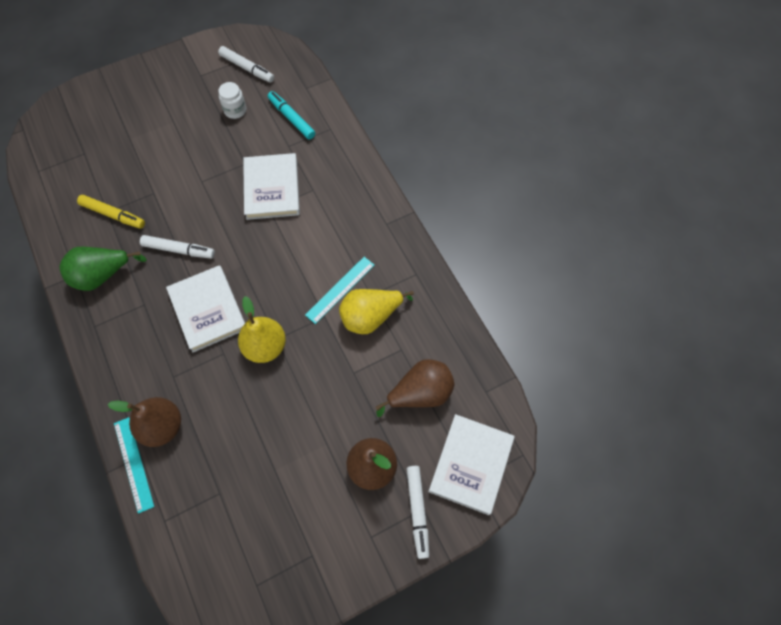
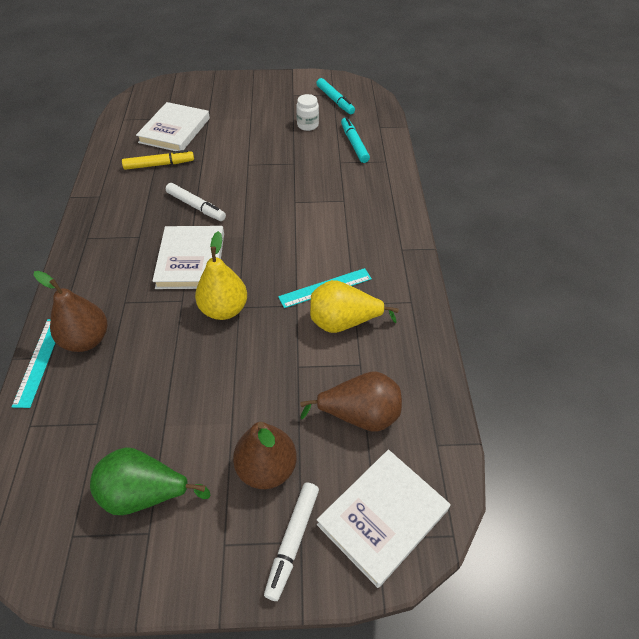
camera: 25 degrees right, 15 degrees down
green pear [59,247,147,291] -> green pear moved to [90,447,211,515]
yellow marker [77,195,145,229] -> yellow marker turned 60 degrees counterclockwise [122,150,194,170]
white marker [218,46,274,83] -> turquoise marker [316,78,355,114]
white book [243,153,300,220] -> white book moved to [136,102,210,151]

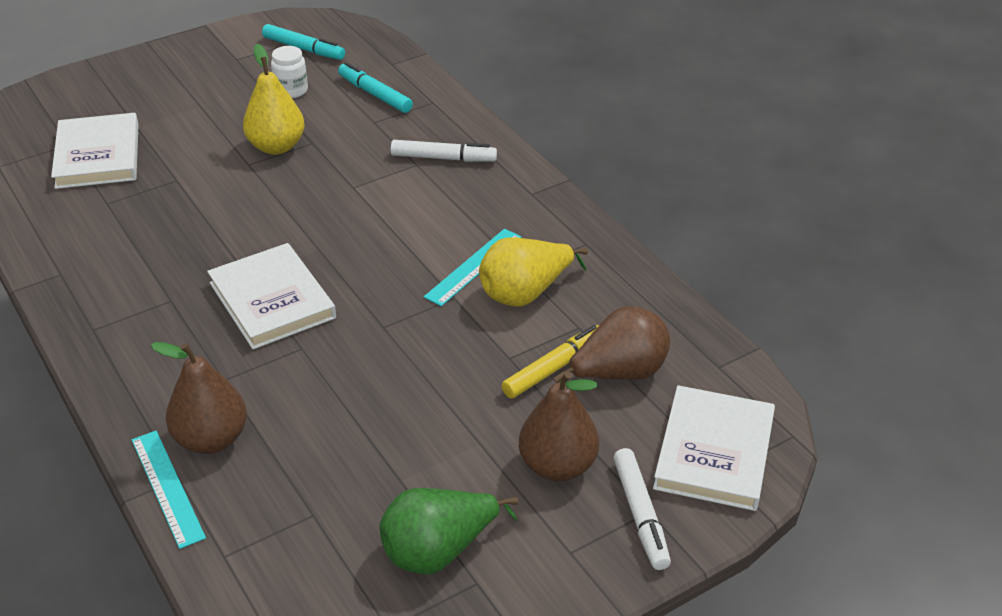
camera: 30 degrees left, 10 degrees down
yellow marker [122,150,194,170] -> yellow marker moved to [501,325,599,399]
white marker [166,183,226,221] -> white marker moved to [391,140,497,162]
yellow pear [195,231,247,320] -> yellow pear moved to [243,44,305,155]

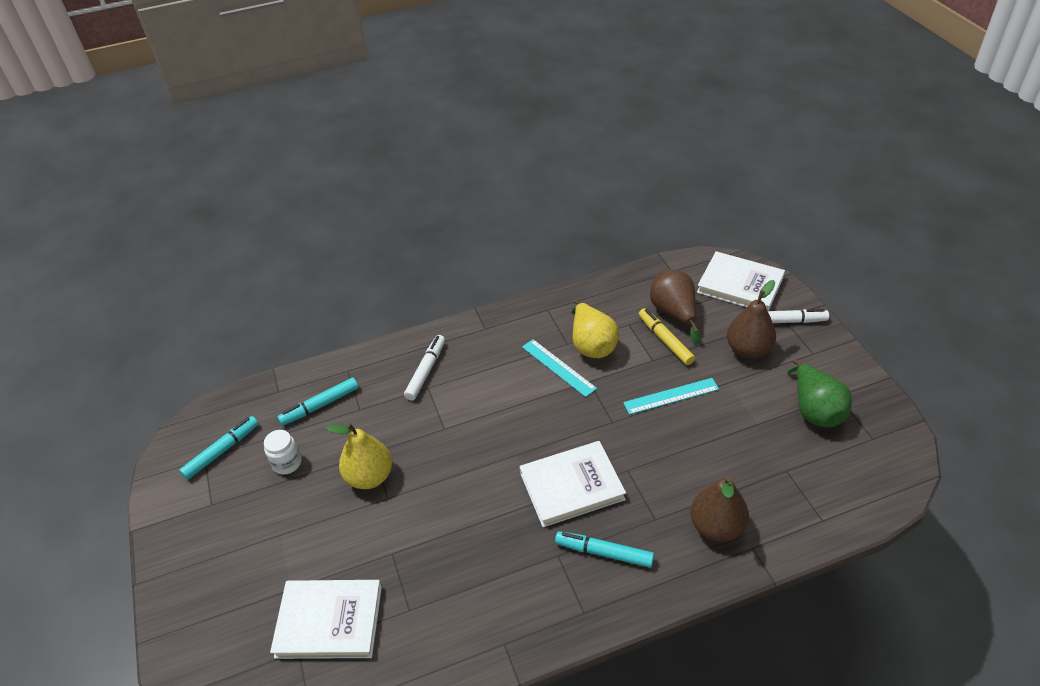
camera: 75 degrees left, 5 degrees up
turquoise ruler [132,431,206,549] -> turquoise ruler moved to [623,378,719,415]
none -> turquoise marker [555,531,654,568]

